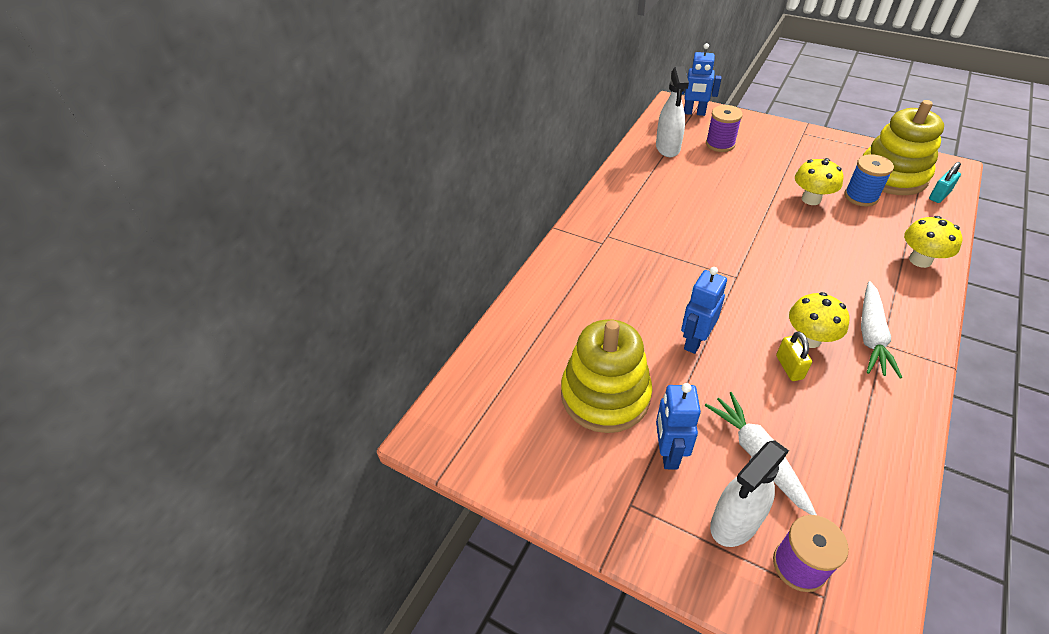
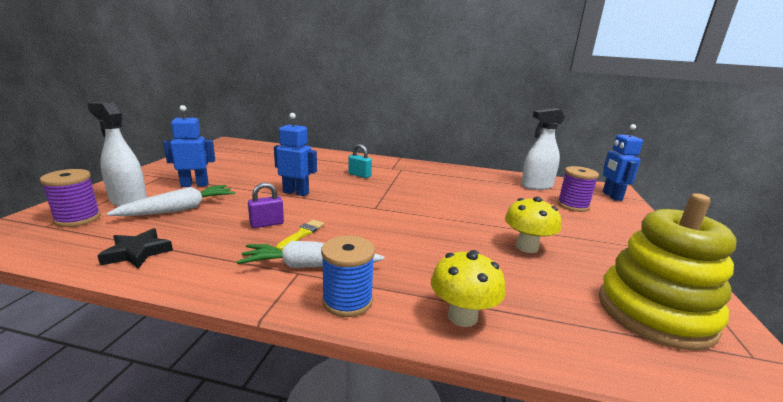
camera: 70 degrees right, 25 degrees down
yellow stacking toy [561,319,652,433] -> none
yellow padlock [776,331,812,381] -> purple padlock [248,183,284,228]
yellow mushroom [789,292,849,348] -> yellow brush [276,220,324,250]
blue spool [844,154,894,206] -> blue spool moved to [321,236,375,317]
turquoise padlock [929,162,961,203] -> turquoise padlock moved to [348,144,372,178]
none -> black star [97,228,173,269]

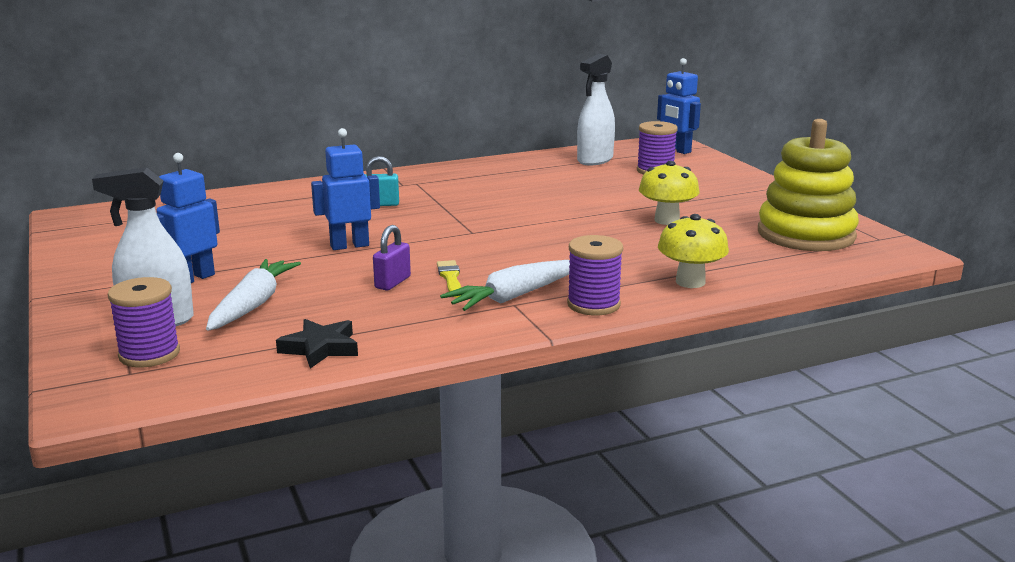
camera: 35 degrees left, 0 degrees up
blue spool [321,236,375,317] -> purple spool [567,235,623,315]

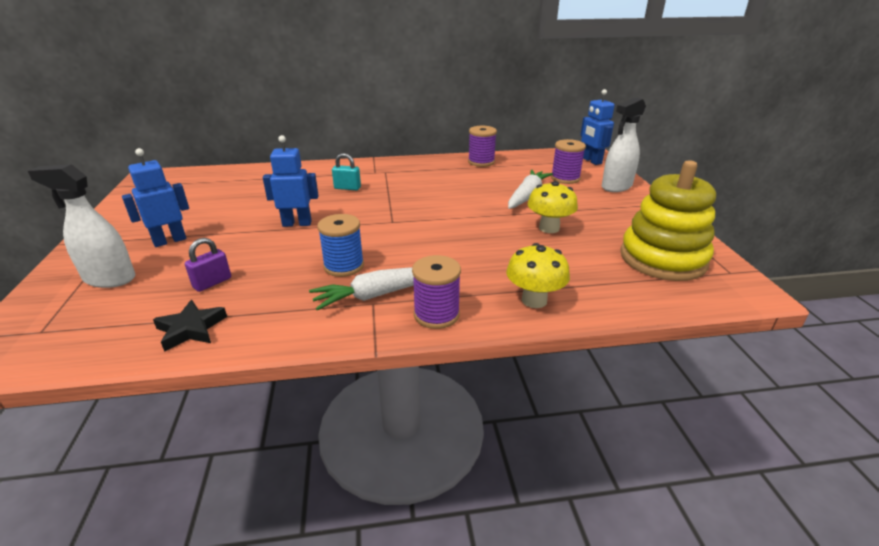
camera: 15 degrees right, 10 degrees up
purple spool [108,277,180,367] -> purple spool moved to [468,126,497,167]
white carrot [206,259,301,331] -> white carrot moved to [508,169,553,209]
purple padlock [373,225,411,290] -> purple padlock moved to [185,238,231,292]
yellow brush [437,260,461,297] -> blue spool [317,214,364,277]
white spray bottle [577,54,615,165] -> white spray bottle moved to [602,97,646,192]

